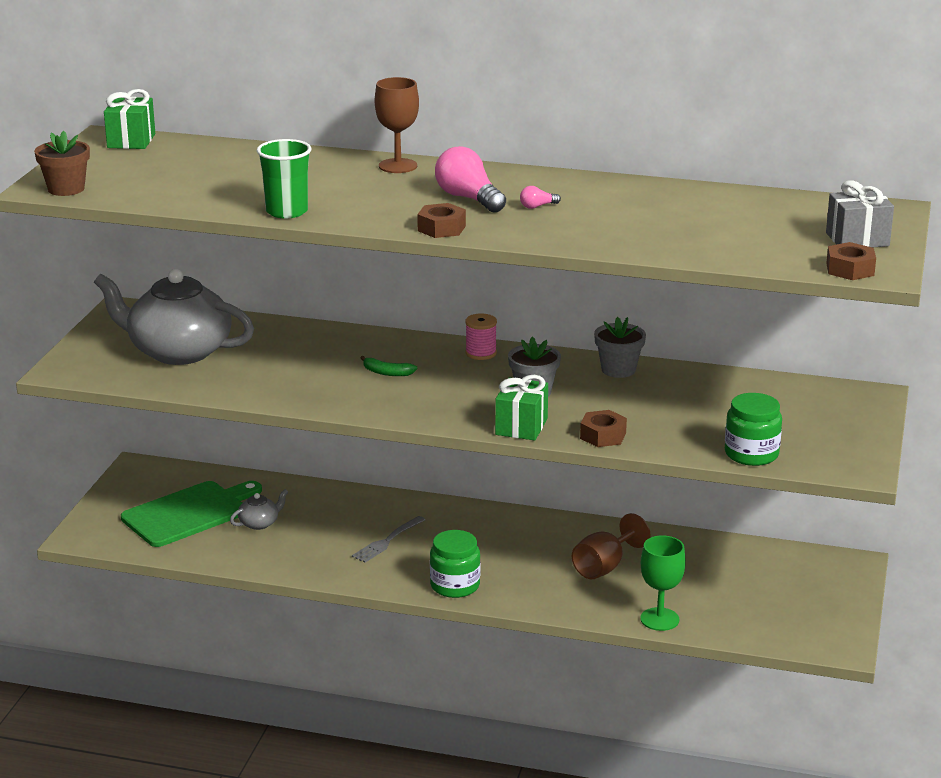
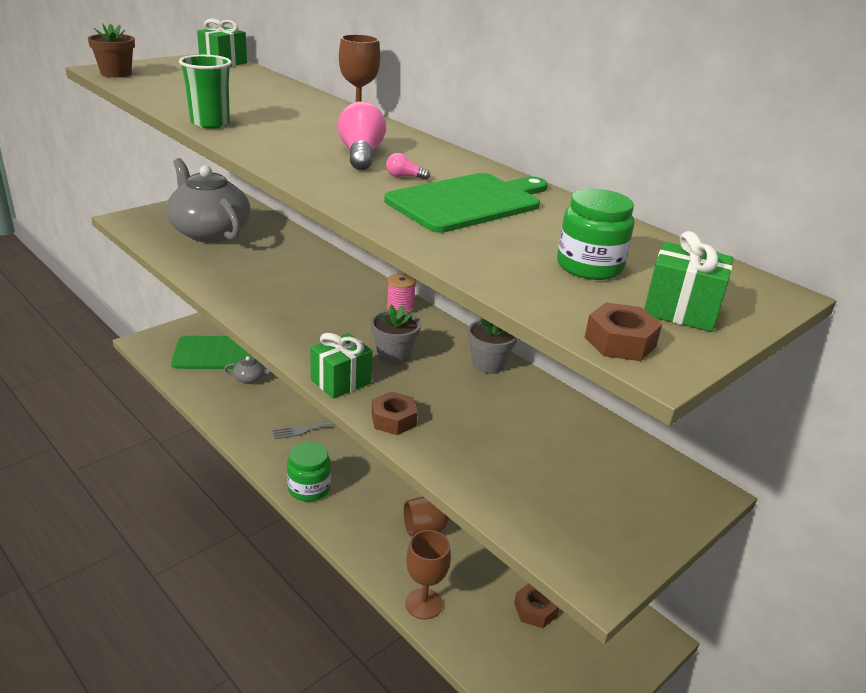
camera: 30 degrees right, 5 degrees up
green banana [361,356,418,376] -> none
brown nut [417,203,466,238] -> brown nut moved to [514,584,560,628]
green goblet [640,535,686,631] -> brown goblet [405,530,451,620]
green jar [725,393,782,466] -> green jar moved to [557,189,634,280]
grey gift [826,180,894,248] -> green gift [644,231,733,332]
none -> green cutting board [384,173,548,233]

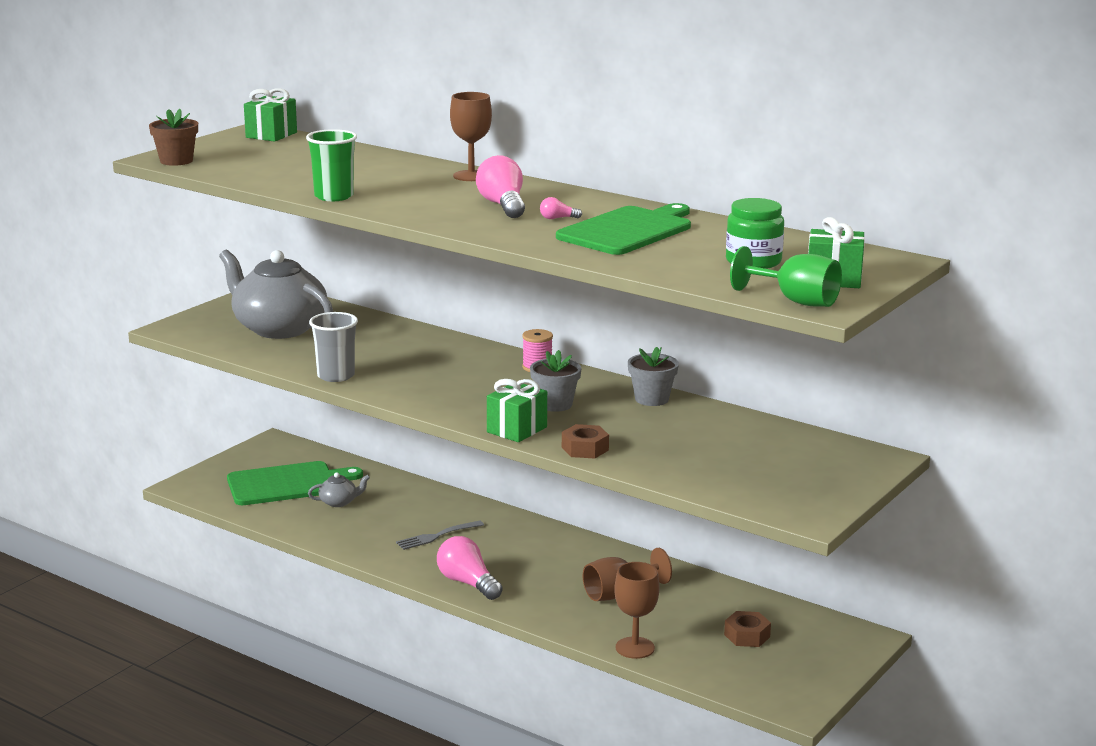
camera: 10 degrees left, 10 degrees down
green jar [287,442,331,502] -> pink light bulb [437,536,503,600]
brown nut [585,302,662,361] -> green goblet [730,246,842,307]
none -> grey cup [309,312,358,382]

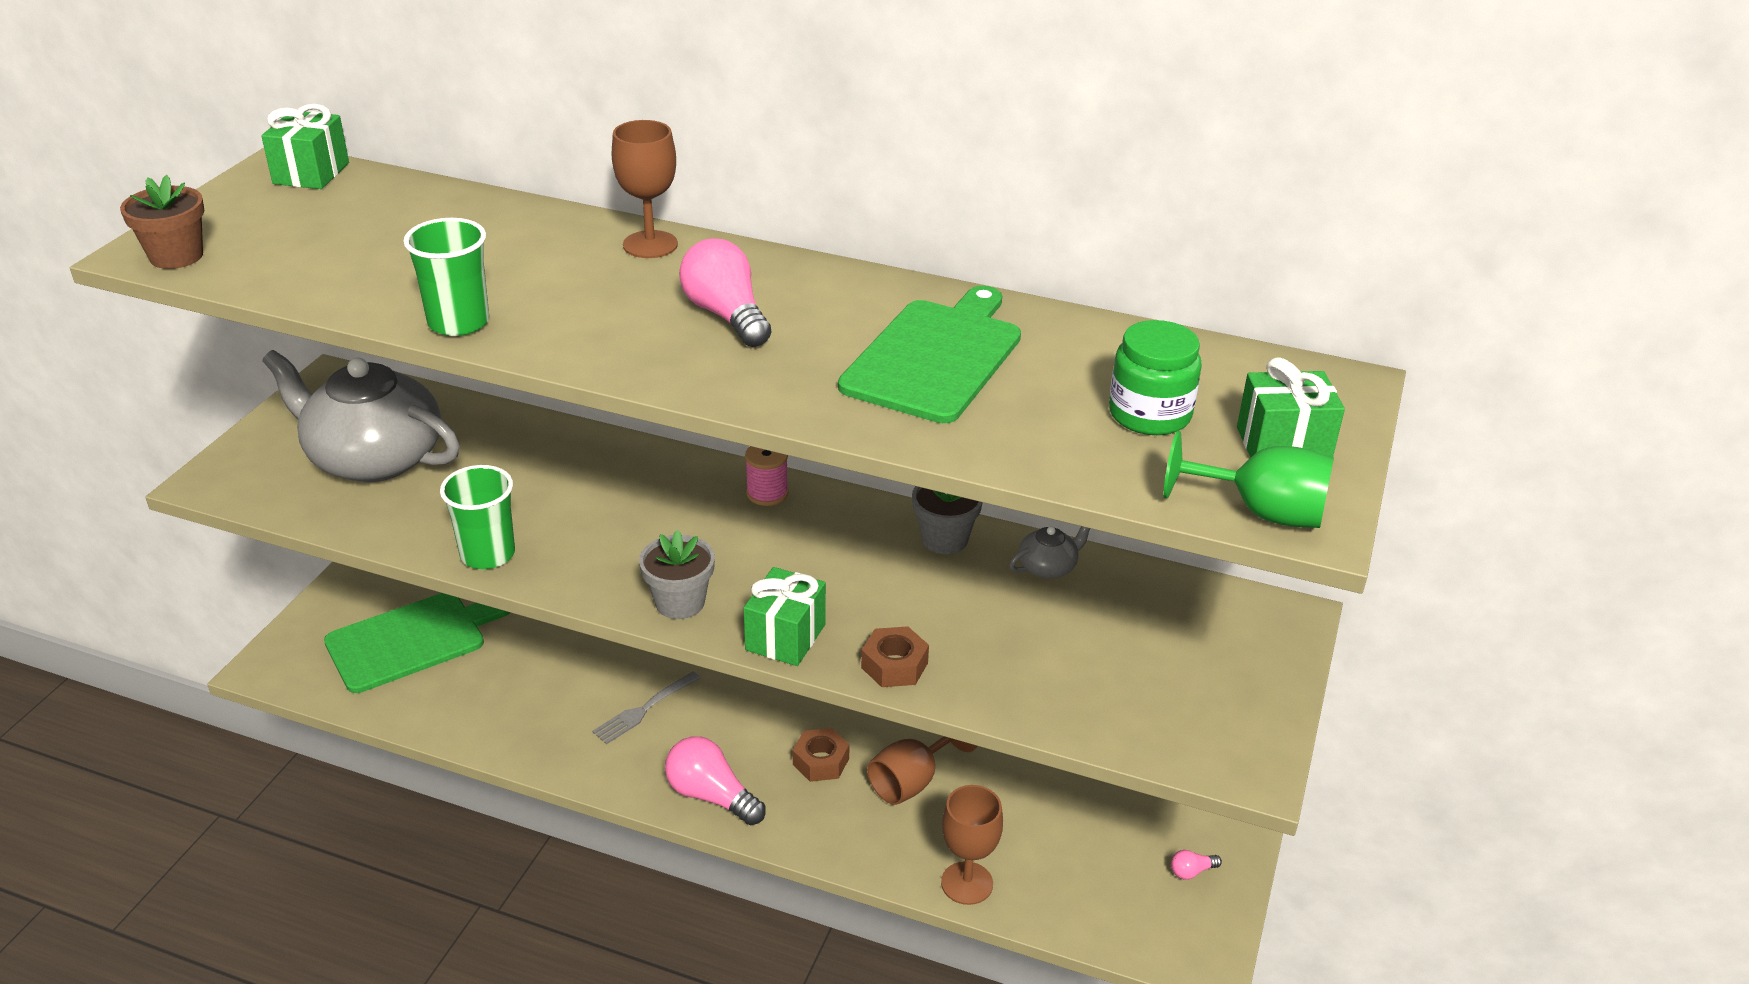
camera: 15 degrees left, 15 degrees up
grey teapot [308,472,370,507] -> grey teapot moved to [1009,526,1091,579]
grey cup [309,312,358,382] -> green cup [440,465,515,569]
grey flower pot [530,350,581,412] -> grey flower pot moved to [639,530,715,619]
pink light bulb [540,197,582,219] -> pink light bulb moved to [1171,850,1222,880]
brown nut [724,611,771,647] -> brown nut moved to [793,728,850,782]

